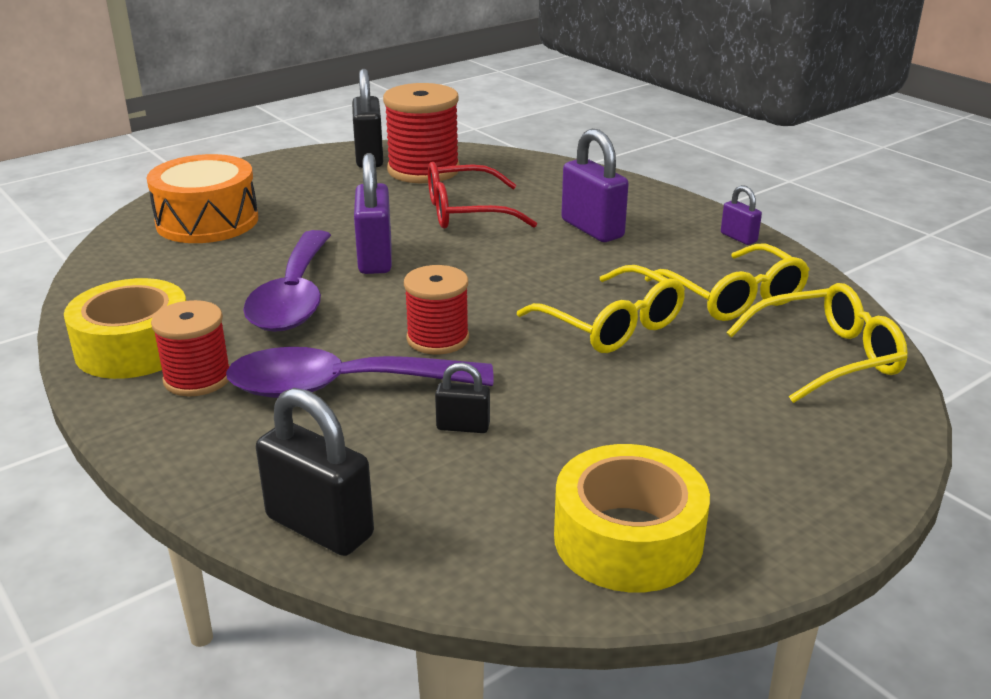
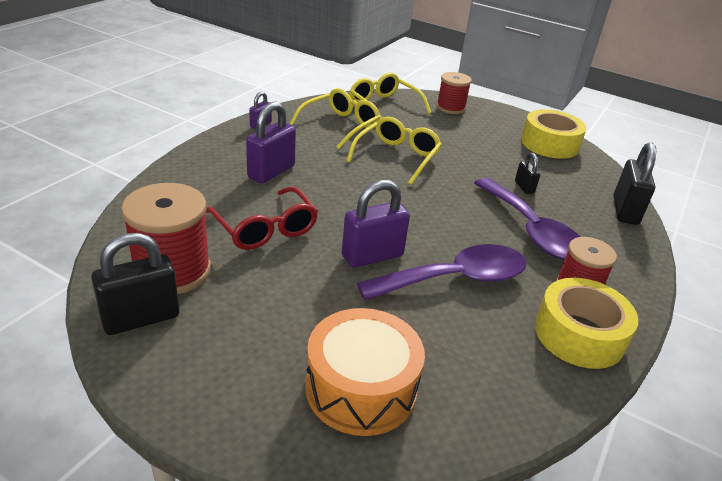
camera: 115 degrees left, 5 degrees up
red spool [404,265,469,355] -> red spool moved to [436,72,472,114]

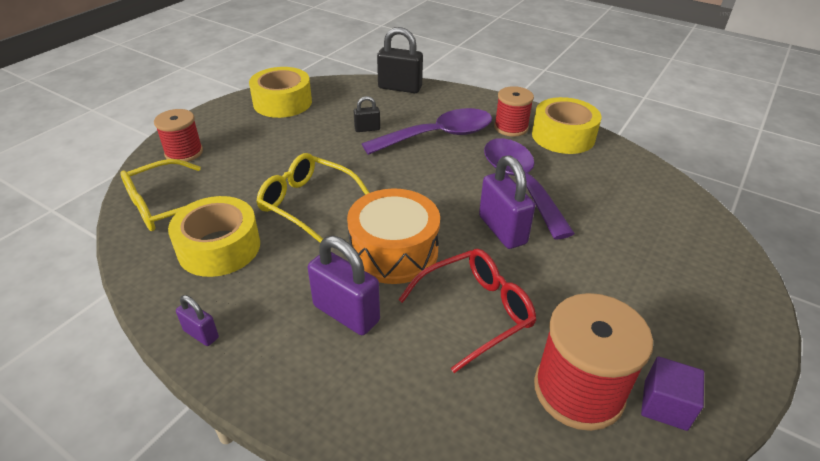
camera: 85 degrees left, 5 degrees up
black padlock [91,233,179,335] -> purple cube [641,356,704,431]
yellow glasses [290,88,381,149] -> yellow tape [168,196,260,277]
orange drum [305,308,425,436] -> orange drum moved to [347,188,440,284]

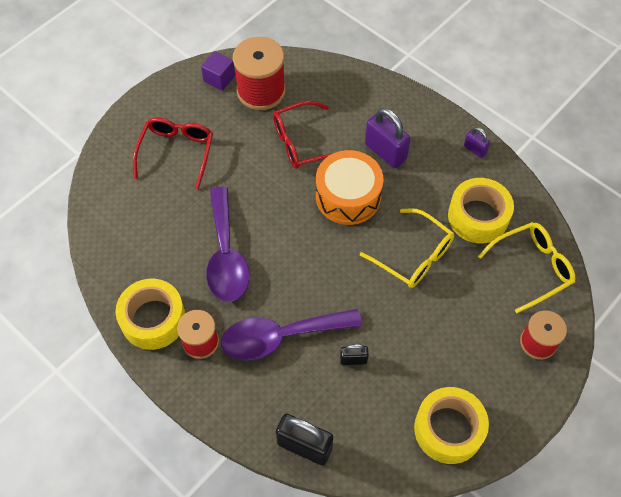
camera: 170 degrees left, 20 degrees up
purple padlock [479,155,535,249] -> none
none -> red glasses [133,117,213,189]

